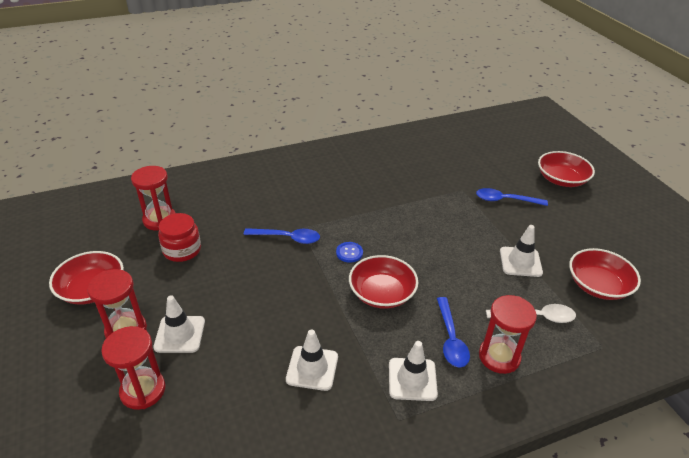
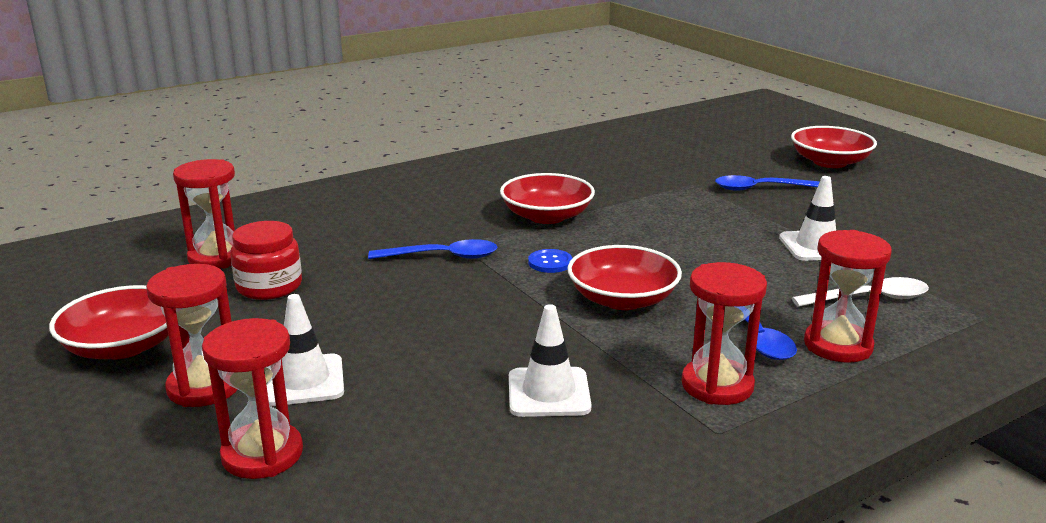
camera: 10 degrees left, 15 degrees down
white traffic cone [389,341,438,401] -> red hourglass [681,262,767,405]
red bowl [569,248,641,300] -> red bowl moved to [500,173,595,224]

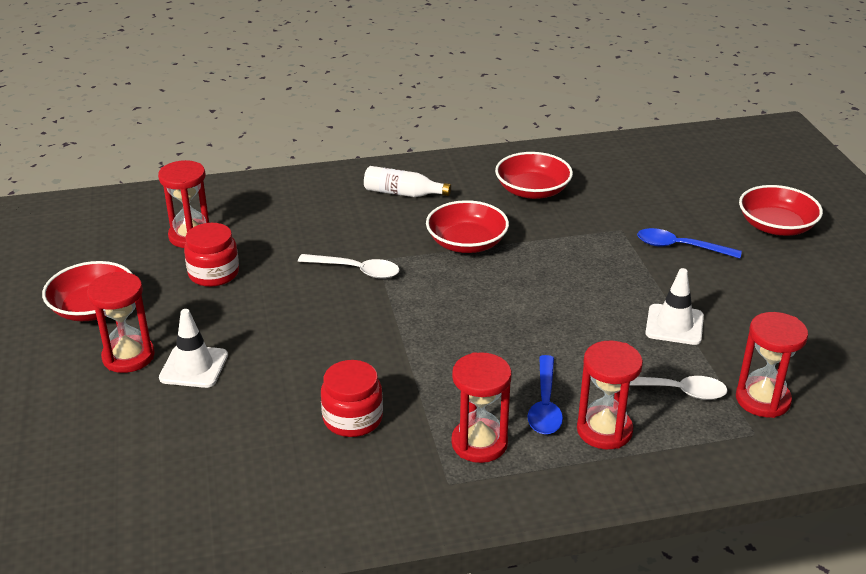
camera: 20 degrees right, 10 degrees up
red hourglass [202,318,303,479] -> red hourglass moved to [736,312,808,418]
blue spoon [368,239,497,259] -> white spoon [298,254,400,279]
white traffic cone [509,304,591,417] -> red jar [321,360,383,437]
blue button [528,249,572,273] -> none
red bowl [568,245,682,310] -> red bowl moved to [495,152,573,199]
none -> white bottle [364,166,451,197]

